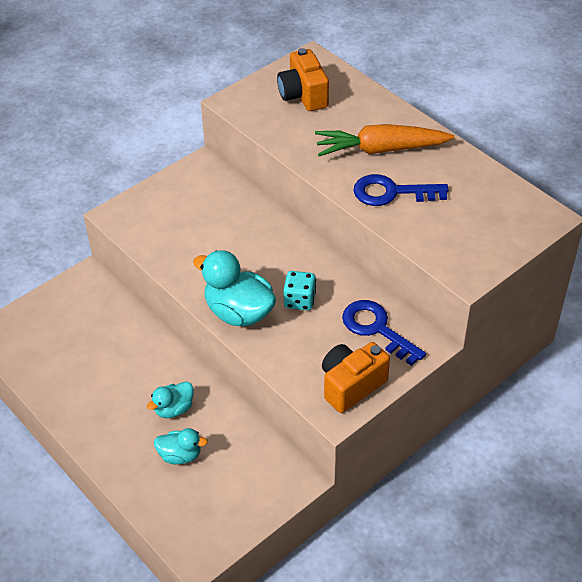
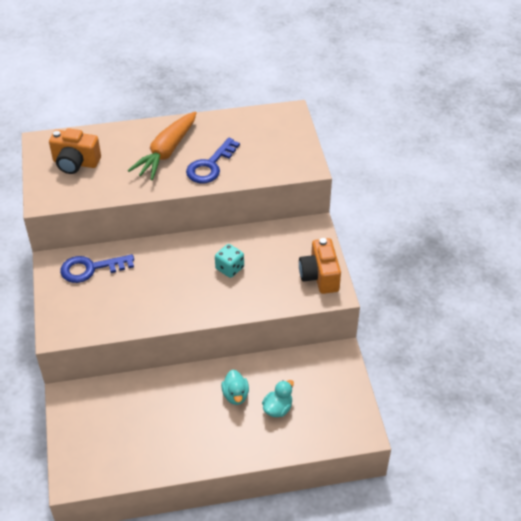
camera: 60 degrees left, 0 degrees up
turquoise duck [193,250,276,326] -> none
blue key [342,300,426,366] -> blue key moved to [60,254,134,283]

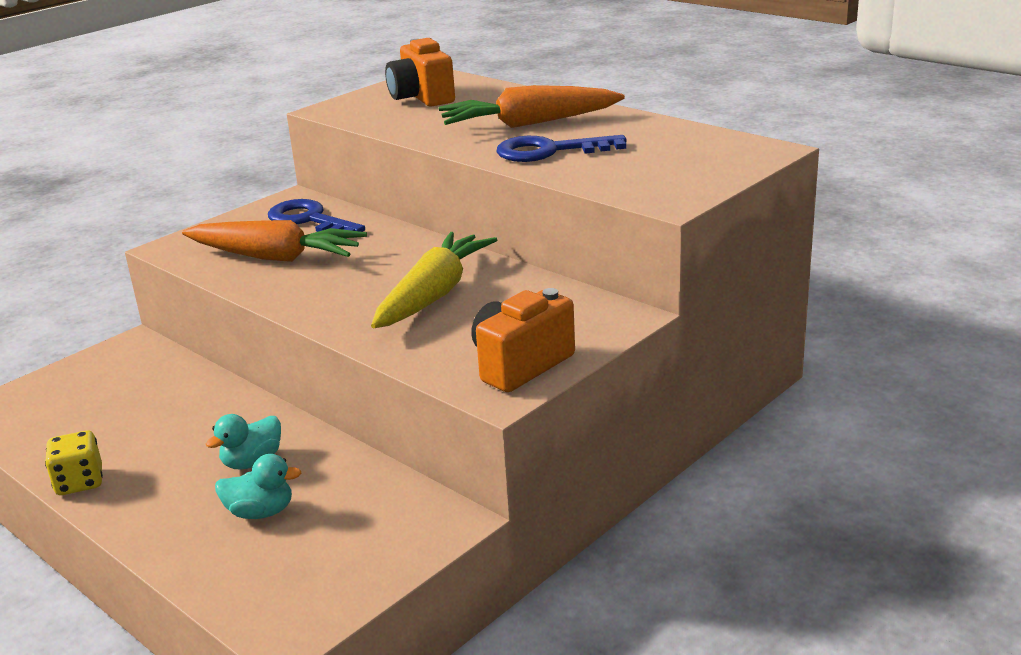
camera: 55 degrees right, 20 degrees down
turquoise dice [215,244,244,278] -> yellow carrot [371,232,497,328]
none -> yellow dice [45,431,103,495]
none -> orange carrot [182,220,367,262]

